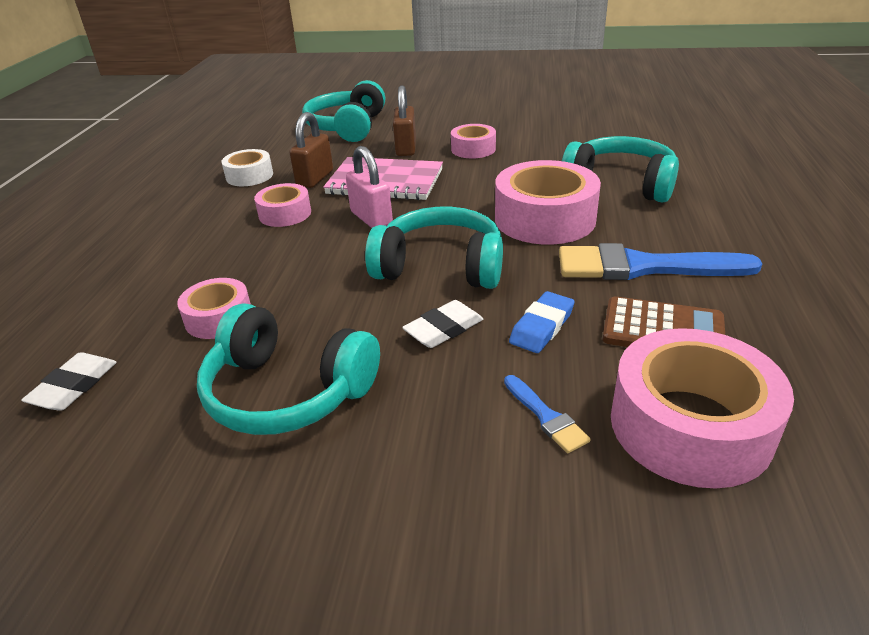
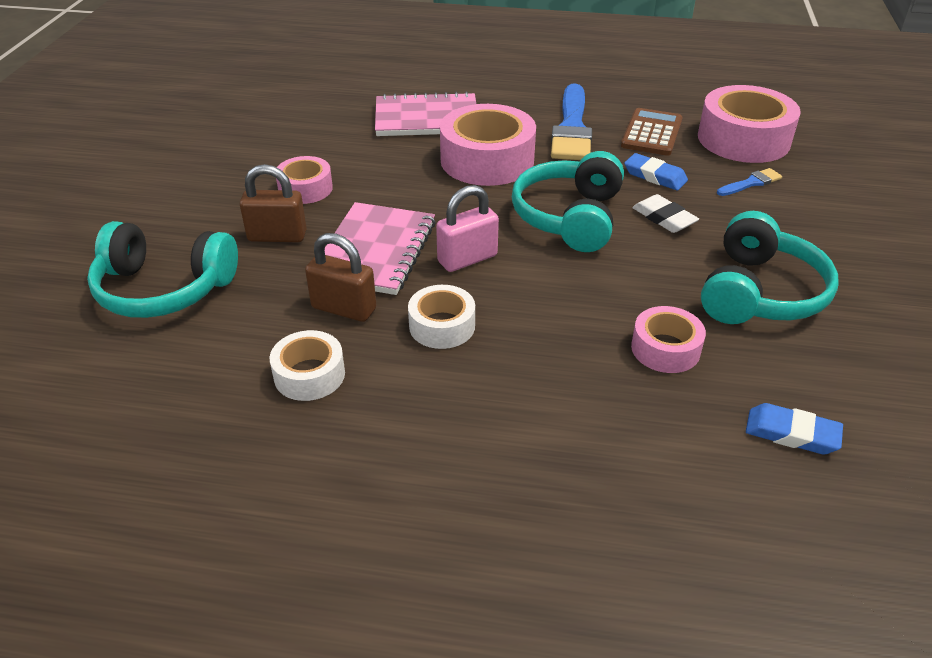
camera: 90 degrees left, 5 degrees up
white eraser [21,352,117,410] -> blue eraser [746,403,843,455]
pink tape [254,183,311,227] -> white tape [408,285,475,349]
turquoise headphones [562,136,679,203] -> pink notebook [375,91,476,136]

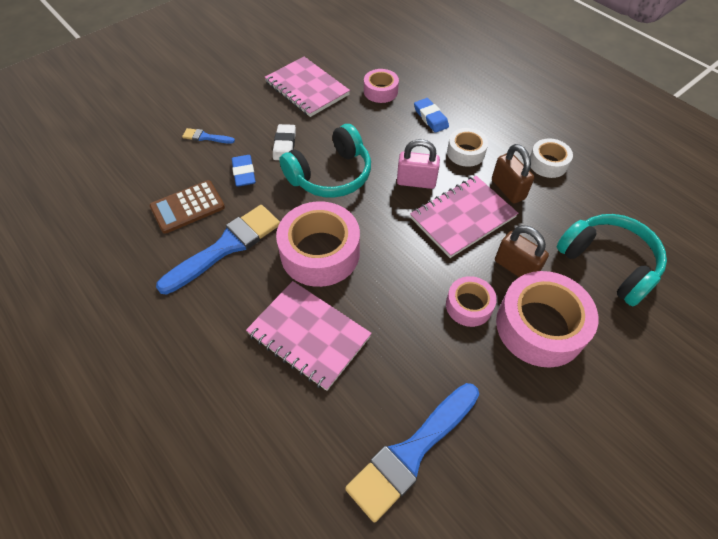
camera: 140 degrees left, 15 degrees up
pink tape [698,85,801,163] -> pink tape moved to [496,271,598,368]
turquoise headphones [701,211,839,324] -> pink notebook [264,57,350,117]
blue eraser [746,403,843,455] -> blue eraser moved to [414,98,449,133]
none -> blue brush [345,383,479,523]

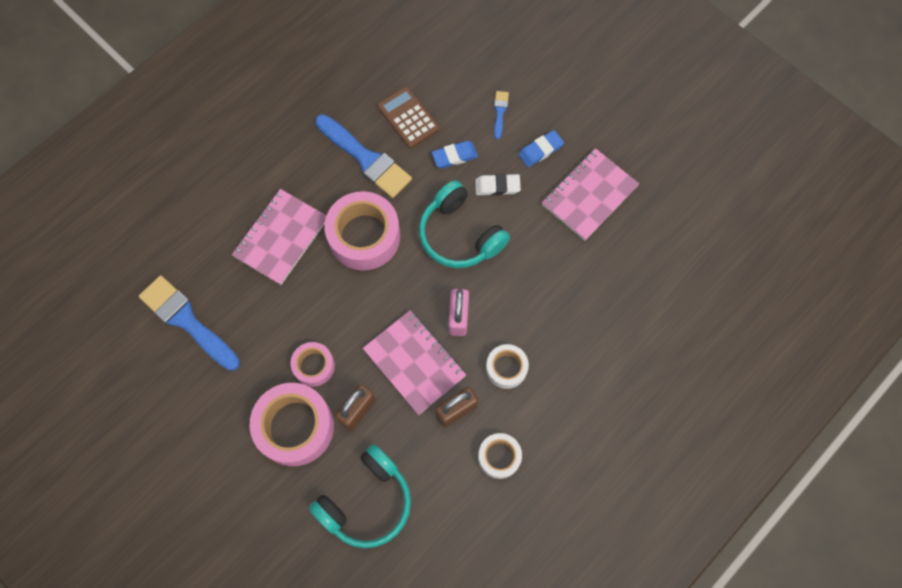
camera: 85 degrees right, 15 degrees up
pink tape [364,69,399,103] -> none
blue eraser [414,98,449,133] -> blue eraser moved to [518,130,564,167]

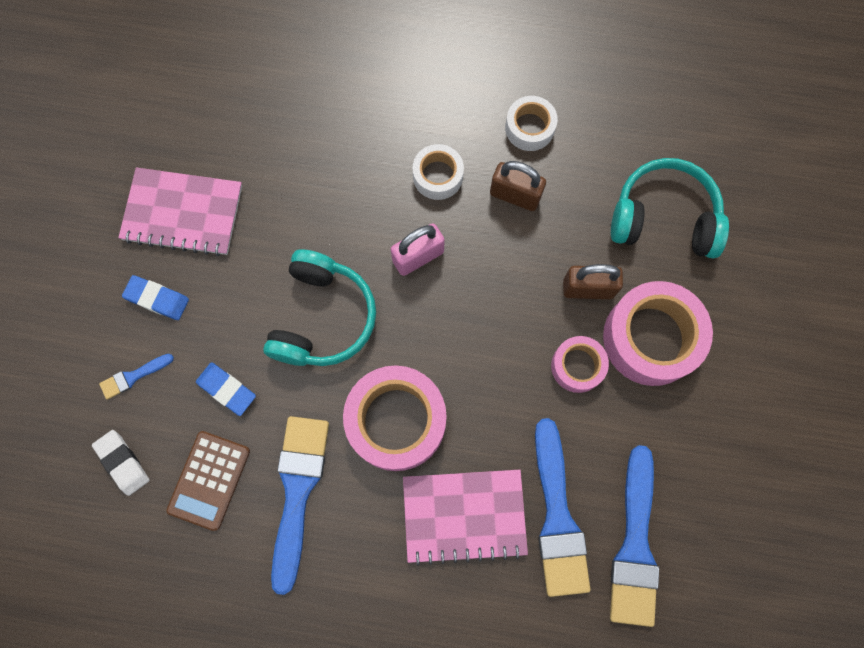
camera: 125 degrees left, 5 degrees up
pink notebook [363,310,466,415] -> none
white eraser [475,174,521,196] -> white eraser moved to [92,430,150,496]
none -> blue brush [535,418,591,597]

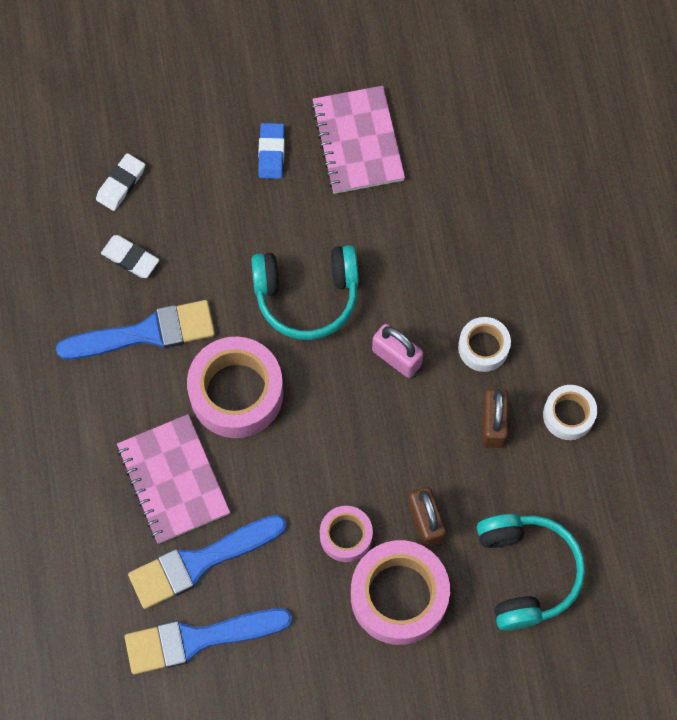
camera: 70 degrees right, 5 degrees down
blue brush [99,354,174,399] -> none
brown calculator [167,431,250,531] -> white eraser [101,235,159,278]
blue eraser [196,362,256,416] -> none

